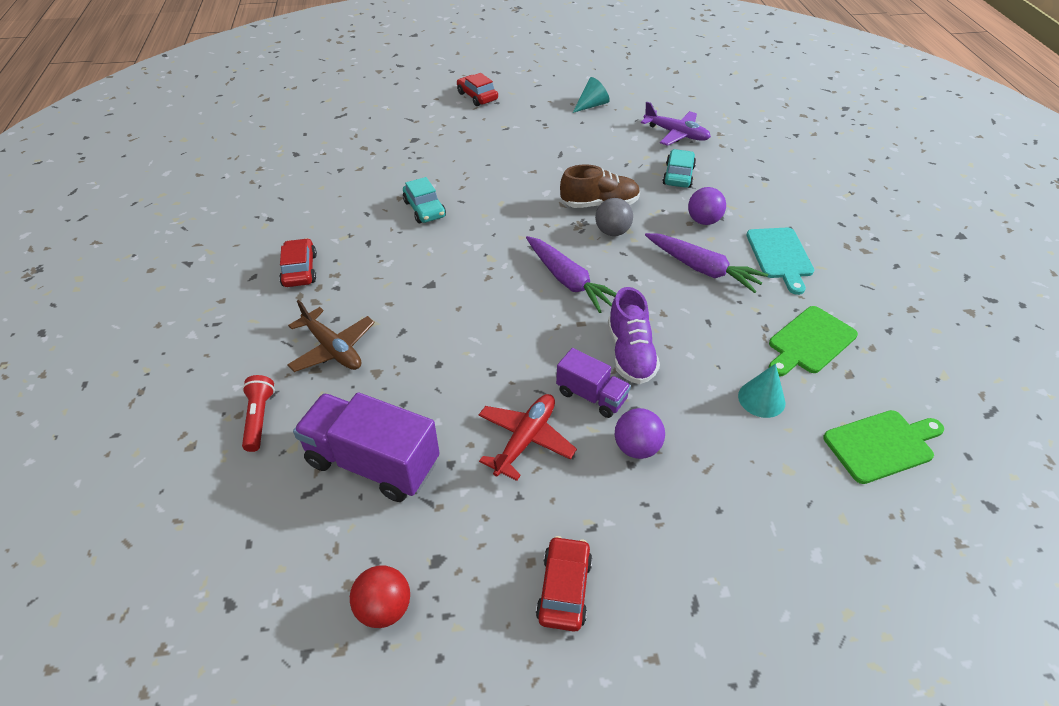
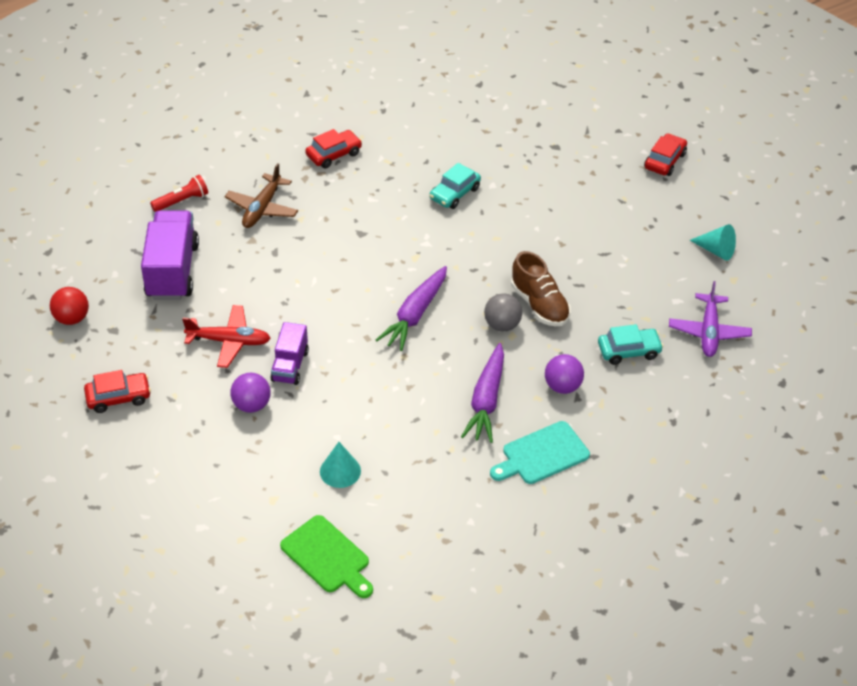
camera: 65 degrees right, 0 degrees up
purple shoe [608,287,660,384] -> none
green cutting board [769,306,858,376] -> none

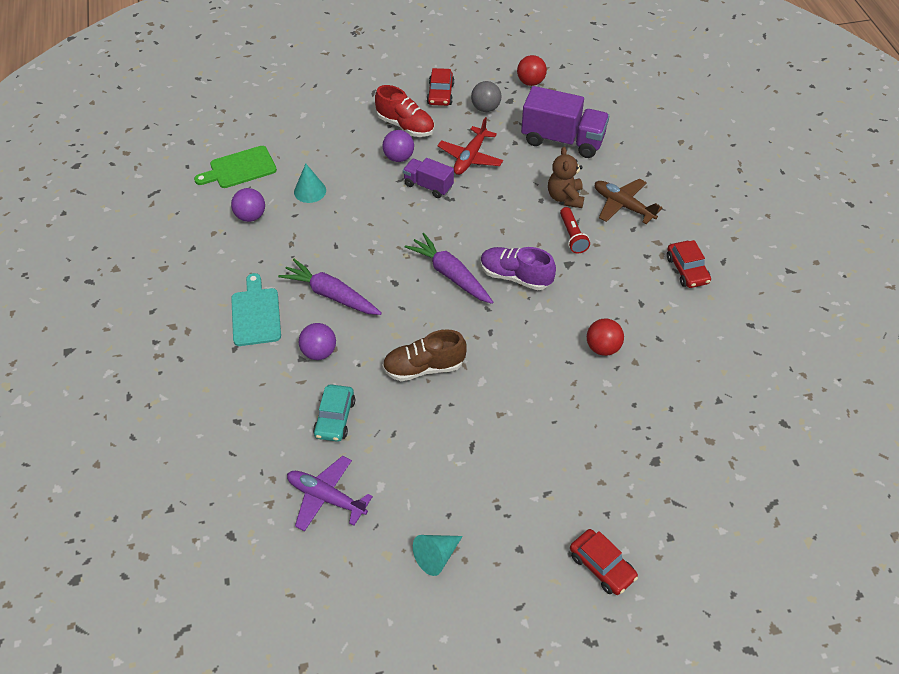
camera: 110 degrees right, 5 degrees up
red flashlight [150,175,208,212] -> red flashlight moved to [560,207,590,254]
turquoise car [429,163,481,209] -> red ball [587,319,624,356]
grey ball [484,293,522,332] -> grey ball moved to [471,81,501,112]
none -> purple ball [231,188,265,222]
none -> red shoe [375,85,434,137]
none -> purple shoe [480,247,556,290]
none -> brown teddy bear [548,147,584,208]

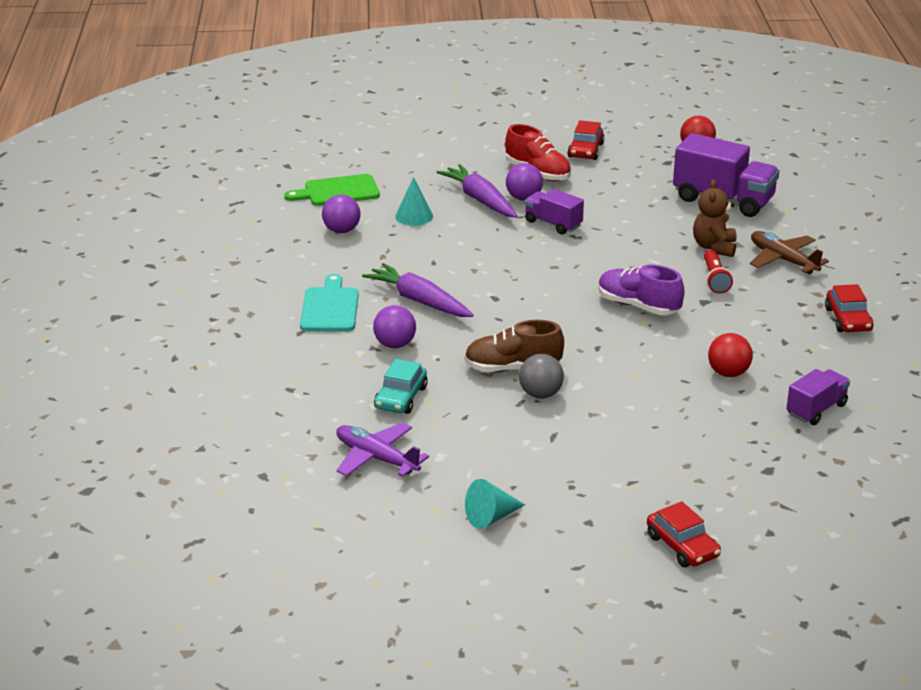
camera: 10 degrees right, 20 degrees down
purple carrot [405,233,493,304] -> purple carrot moved to [436,164,517,218]
red plane [437,117,503,175] -> none
grey ball [471,81,501,112] -> grey ball moved to [519,354,564,399]
none -> purple truck [787,369,850,425]

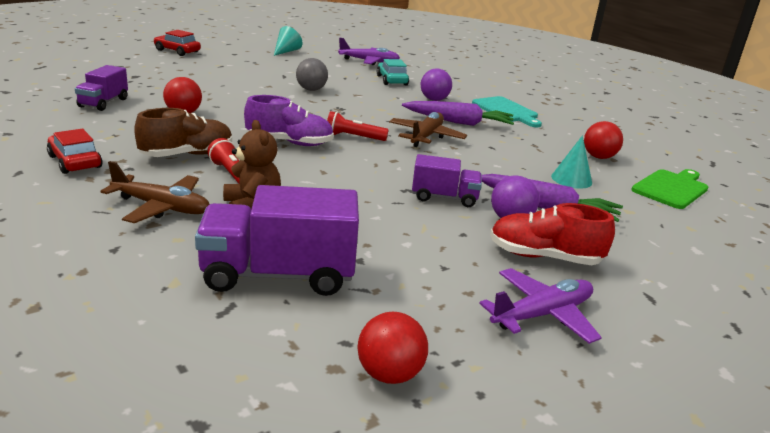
camera: 145 degrees right, 5 degrees down
purple ball [322,194,361,233] -> red ball [584,121,623,159]
brown shoe [464,320,564,372] -> brown shoe moved to [134,108,232,157]
red car [567,120,605,160] -> purple plane [479,268,602,344]
none -> red flashlight [327,111,388,141]
none -> brown plane [389,112,467,147]

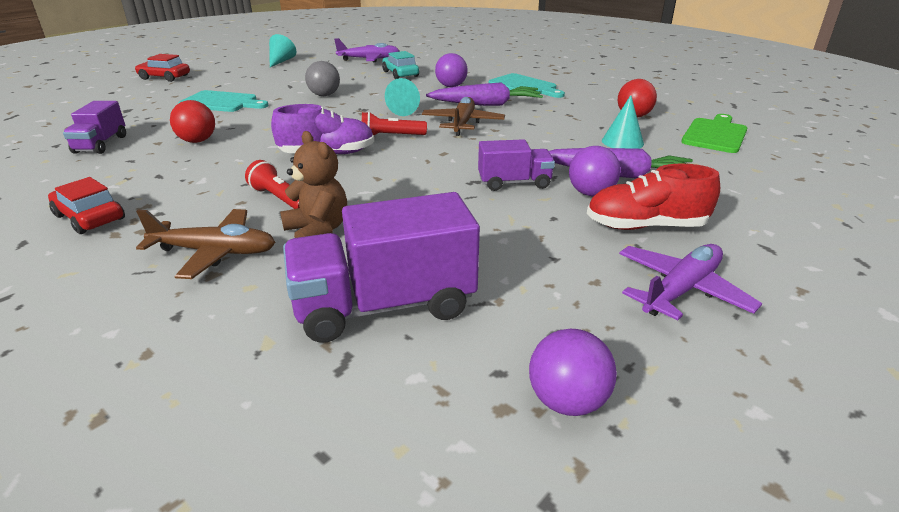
camera: 10 degrees left, 5 degrees up
brown shoe [134,108,232,157] -> none
red ball [357,312,428,384] -> purple ball [529,329,617,416]
none -> turquoise cutting board [178,90,269,112]
none -> turquoise cone [385,78,420,116]

